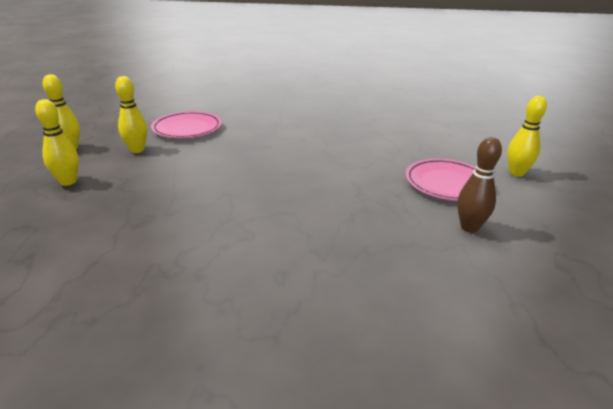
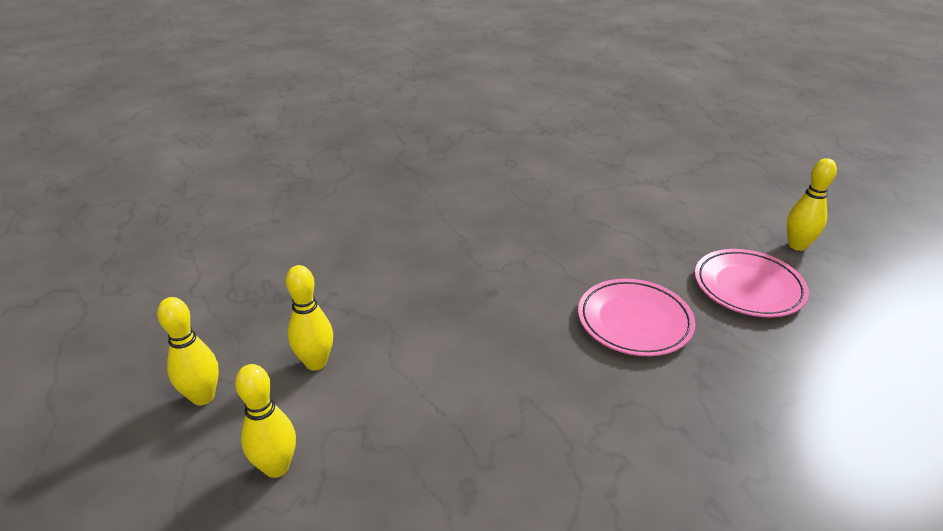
camera: 25 degrees left, 5 degrees up
pink plate [151,111,222,138] -> pink plate moved to [578,279,695,356]
brown bowling pin [457,137,502,233] -> none

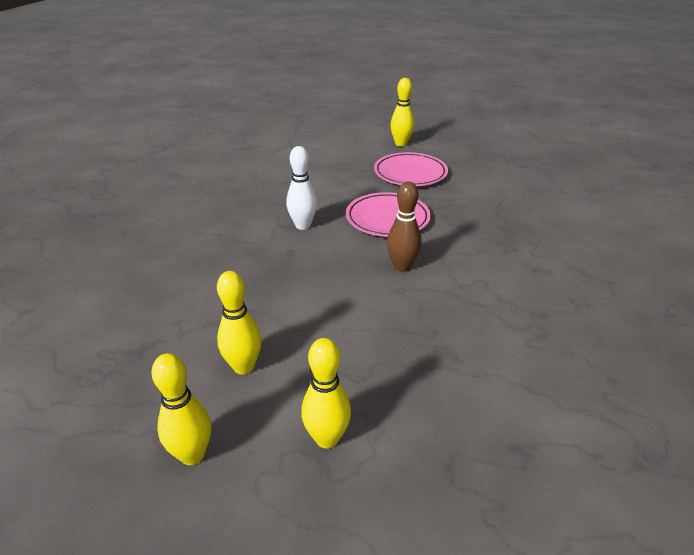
camera: 50 degrees left, 0 degrees up
none -> white bowling pin [286,146,317,230]
none -> brown bowling pin [387,182,421,272]

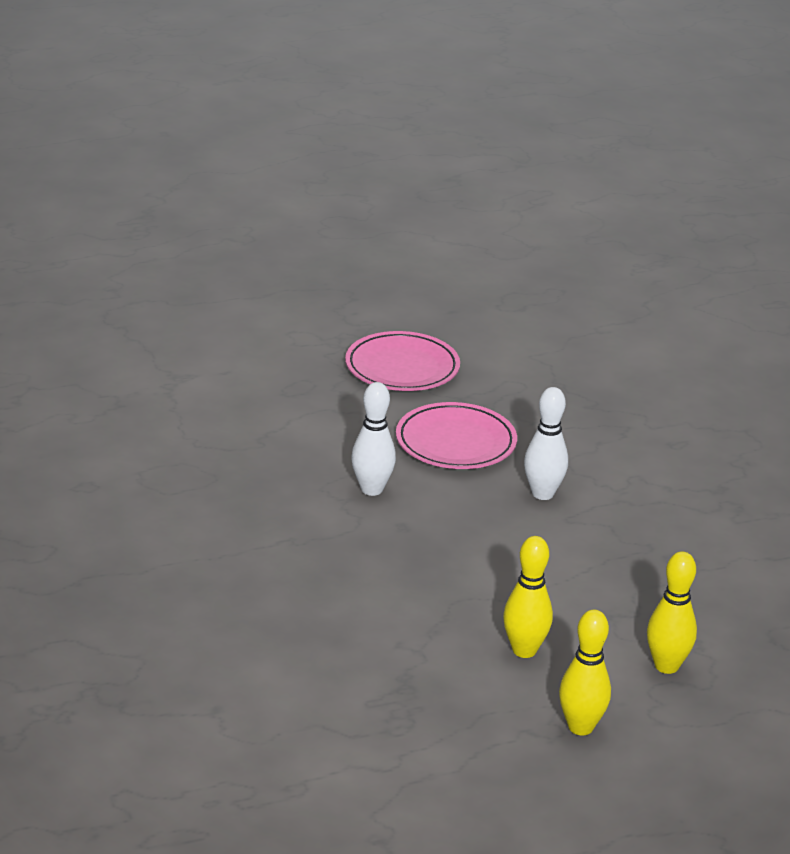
camera: 40 degrees left, 5 degrees down
brown bowling pin [387,182,421,272] -> white bowling pin [524,387,568,500]
yellow bowling pin [390,78,414,147] -> none

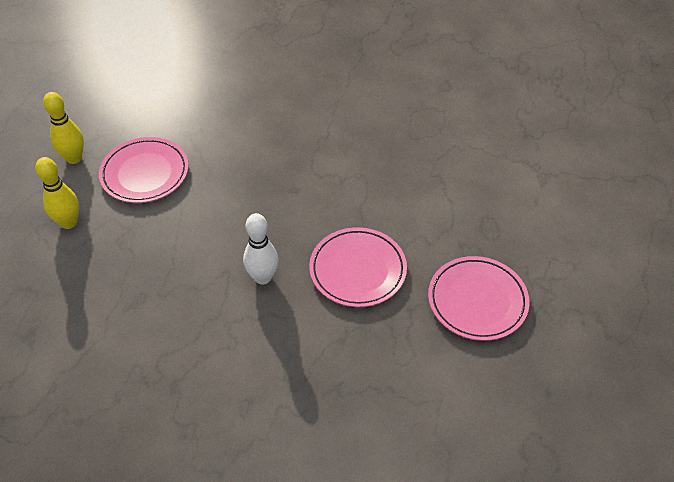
camera: 130 degrees right, 20 degrees up
white bowling pin [351,382,396,496] -> none
yellow bowling pin [503,536,553,658] -> pink plate [99,137,189,203]

